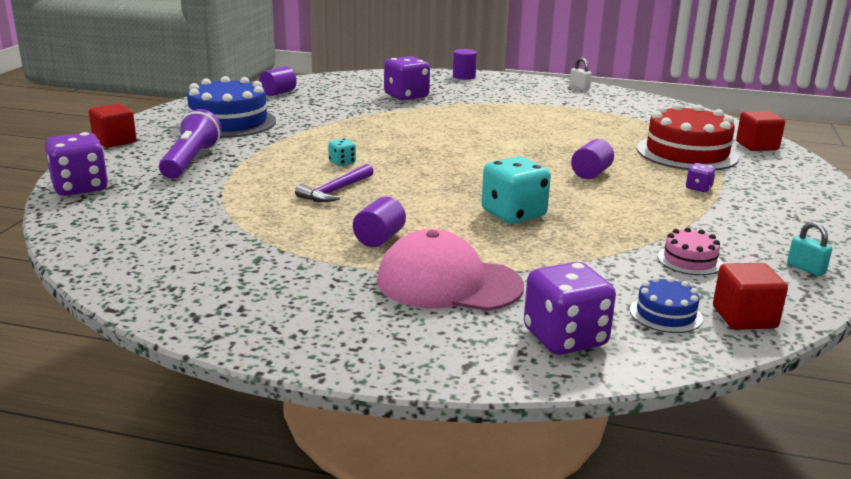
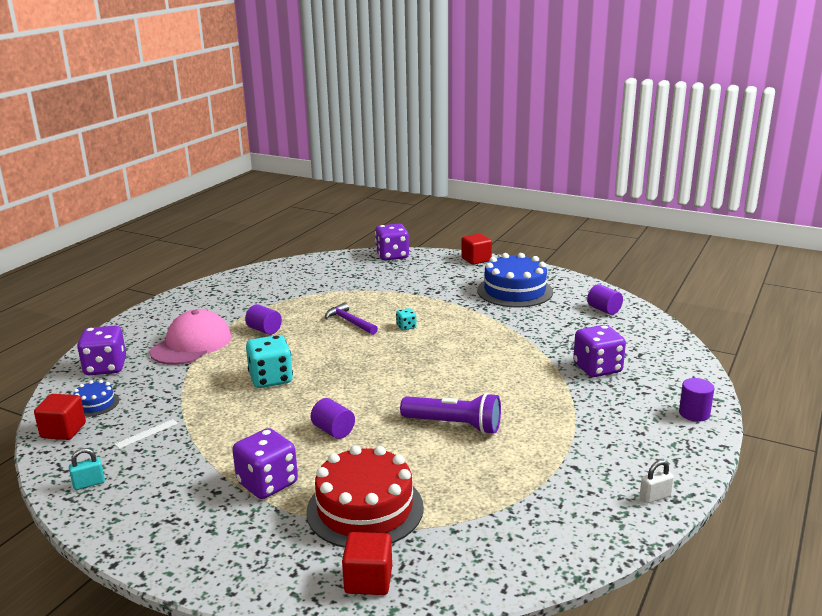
camera: 105 degrees right, 0 degrees up
purple flashlight [159,109,222,179] -> purple flashlight moved to [400,393,501,434]
pink cake [658,227,723,275] -> white ruler [115,419,178,449]
purple dice [686,163,716,192] -> purple dice [232,428,298,499], size x2.09

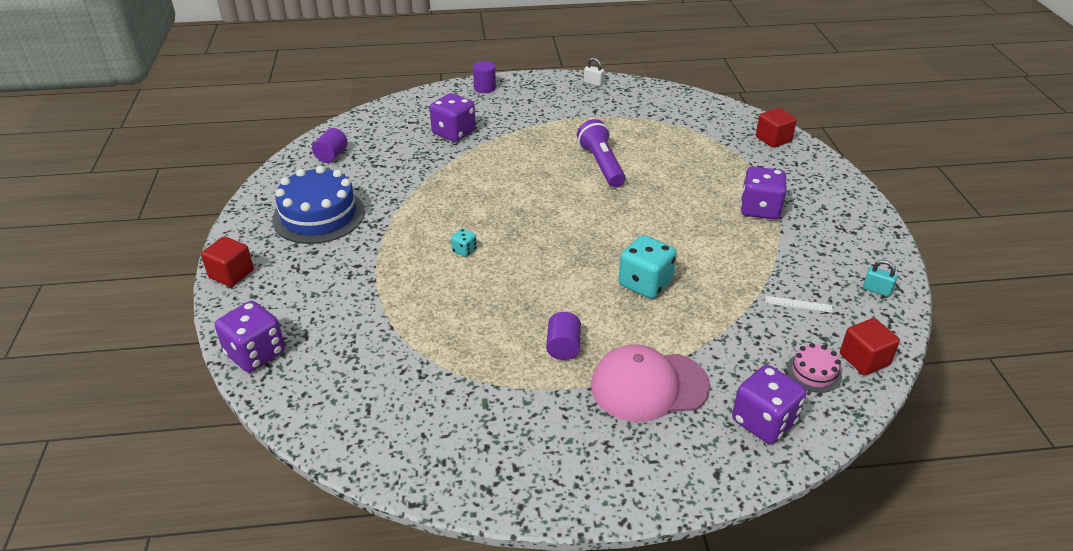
camera: 125 degrees left, 15 degrees up
blue cake [73,380,119,417] -> pink cake [787,343,842,393]
red cake [306,445,424,548] -> none
purple cylinder [310,398,355,439] -> none
purple hammer [325,302,378,335] -> none

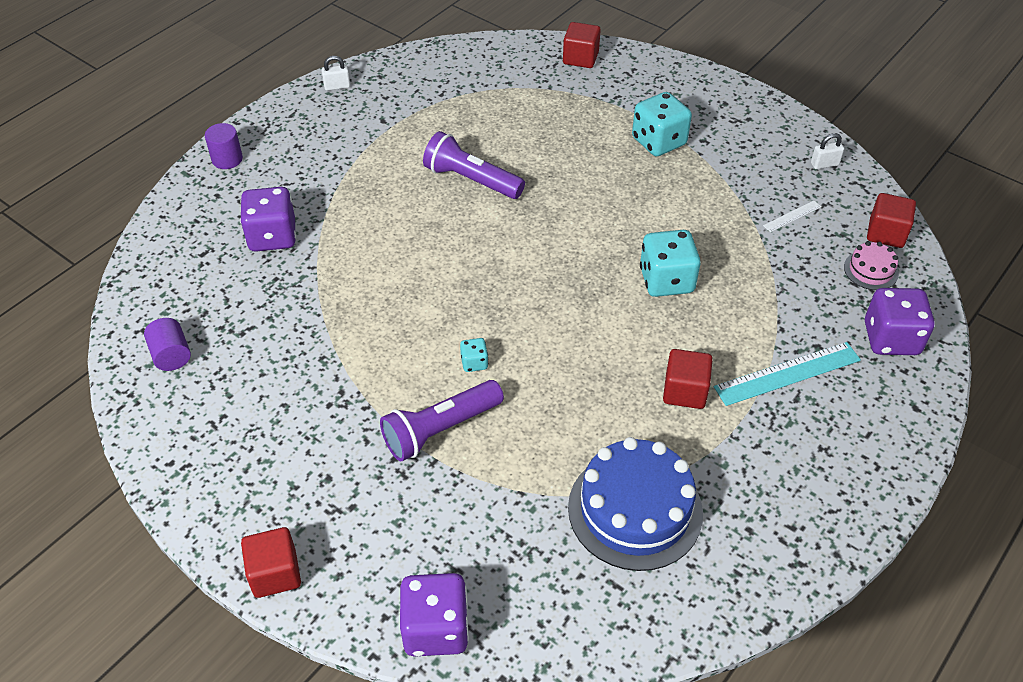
camera: 45 degrees left, 10 degrees up
blue cake [272,166,365,244] -> blue cake moved to [568,437,703,571]
purple cylinder [546,312,581,360] -> red cube [663,349,713,409]
pink cap [591,344,711,422] -> turquoise ruler [714,342,861,406]
purple dice [740,167,787,220] -> turquoise dice [632,92,692,156]
turquoise padlock [863,260,897,297] -> white padlock [811,133,844,169]
none -> purple flashlight [380,380,504,462]

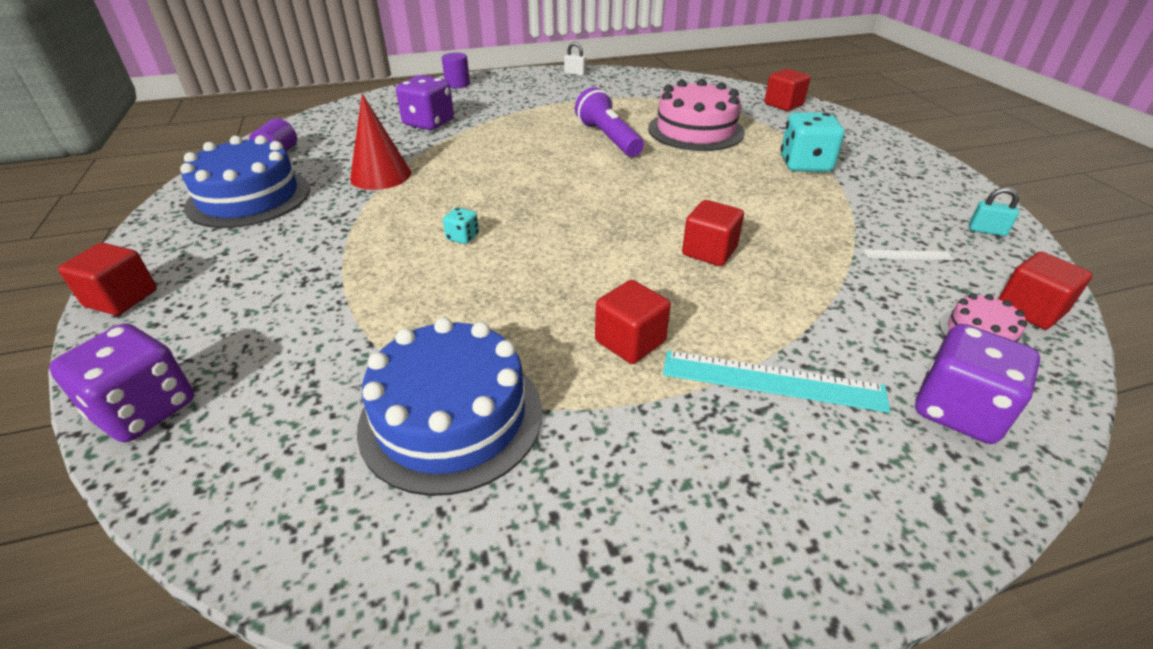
camera: 35 degrees right, 10 degrees down
purple flashlight [380,380,504,462] -> none
turquoise dice [640,230,701,297] -> red cube [682,200,744,266]
white padlock [811,133,844,169] -> turquoise padlock [969,187,1019,236]
none -> blue cake [180,135,310,228]
none -> red cone [350,93,411,190]
none -> pink cake [648,79,745,151]

